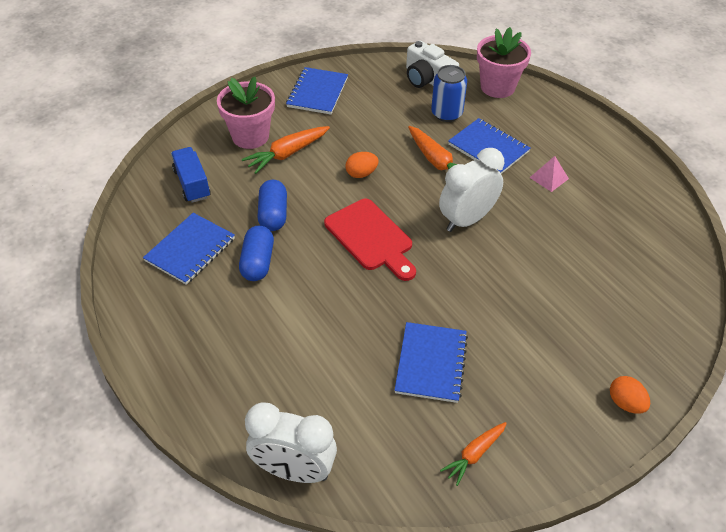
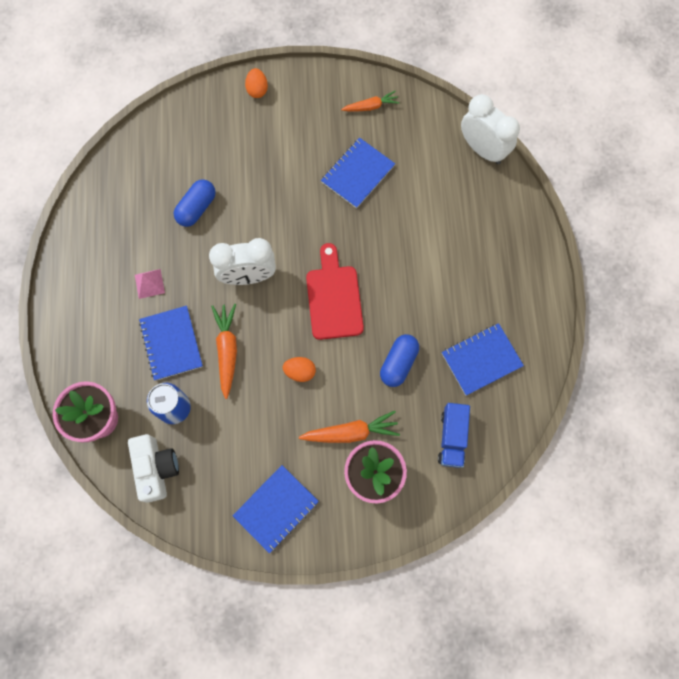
camera: 150 degrees left, 25 degrees up
blue capsule [239,226,274,281] -> blue capsule moved to [174,179,216,227]

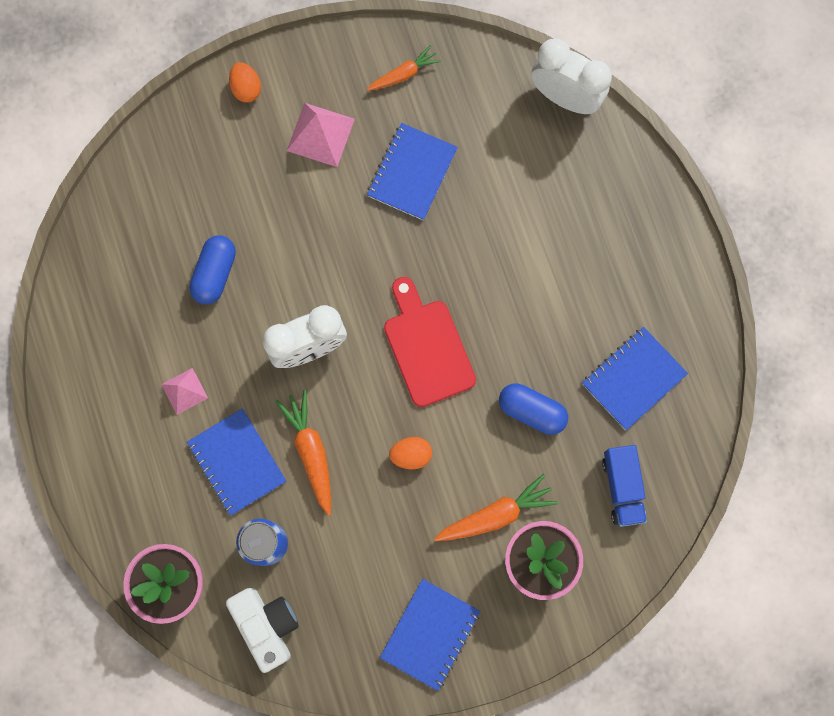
camera: 15 degrees left, 5 degrees up
blue capsule [380,334,419,387] -> blue capsule turned 75 degrees counterclockwise [499,383,568,435]
none -> pink pyramid [287,103,355,167]

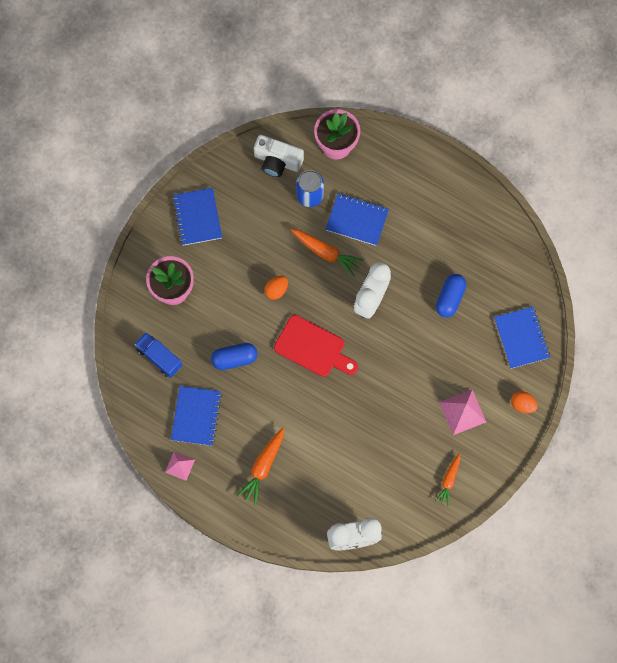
camera: 140 degrees right, 5 degrees down
pink pyramid [161,368,208,415] -> pink pyramid moved to [165,452,195,481]
blue capsule [189,235,236,305] -> blue capsule turned 45 degrees clockwise [436,274,466,317]
blue notebook [367,123,458,220] -> blue notebook moved to [494,307,550,369]
orange carrot [434,474,558,541] -> orange carrot moved to [237,428,284,505]

